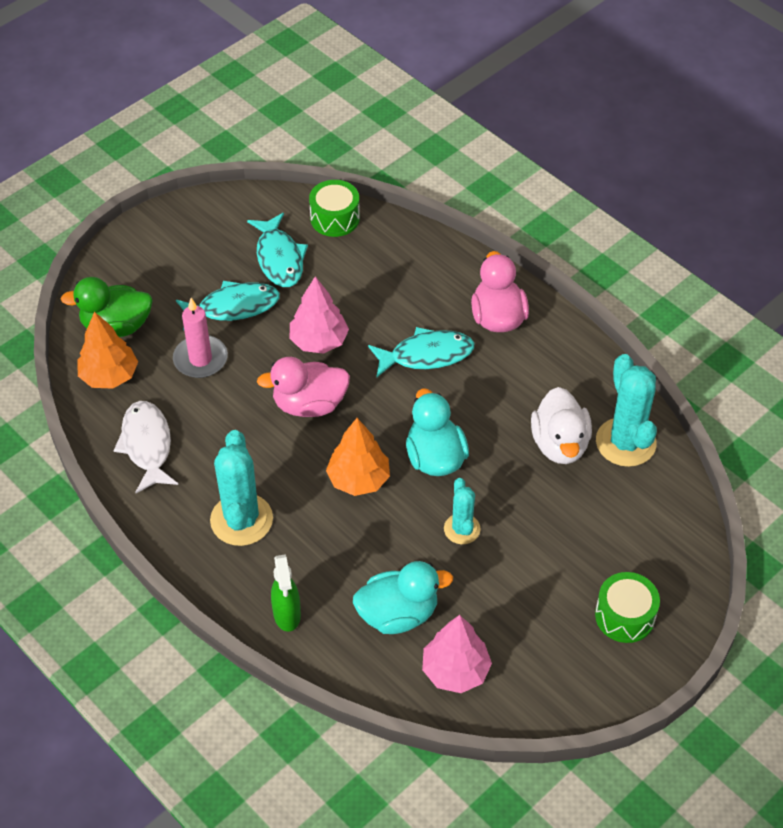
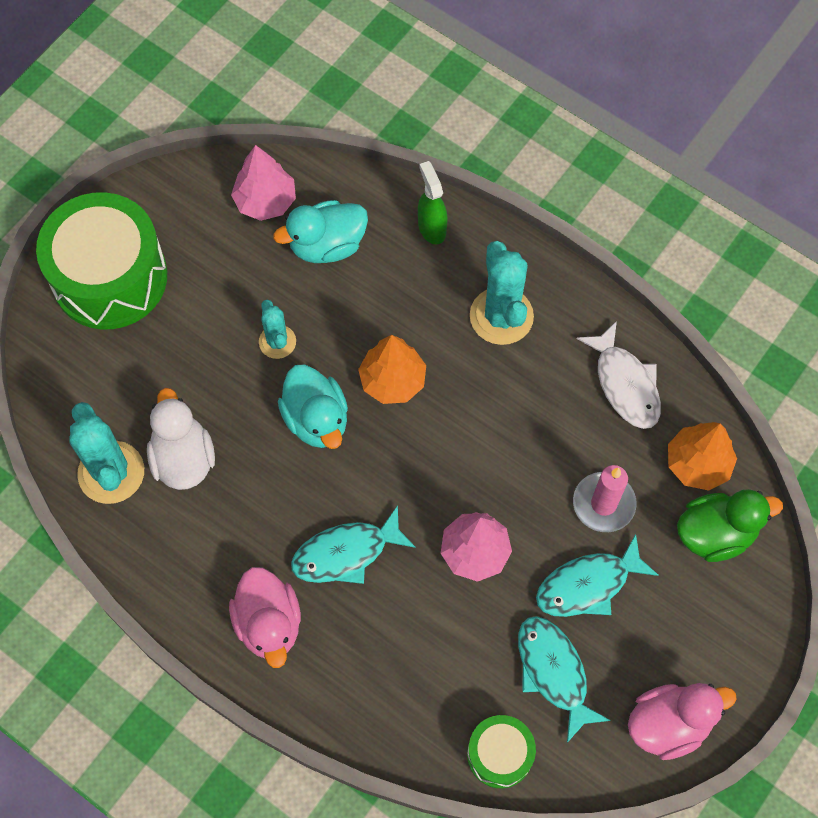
camera: 170 degrees right, 15 degrees up
pink duck [257,357,350,417] -> pink duck moved to [628,683,737,760]
green drum [595,572,660,643] -> green drum [36,192,167,330], size x1.98

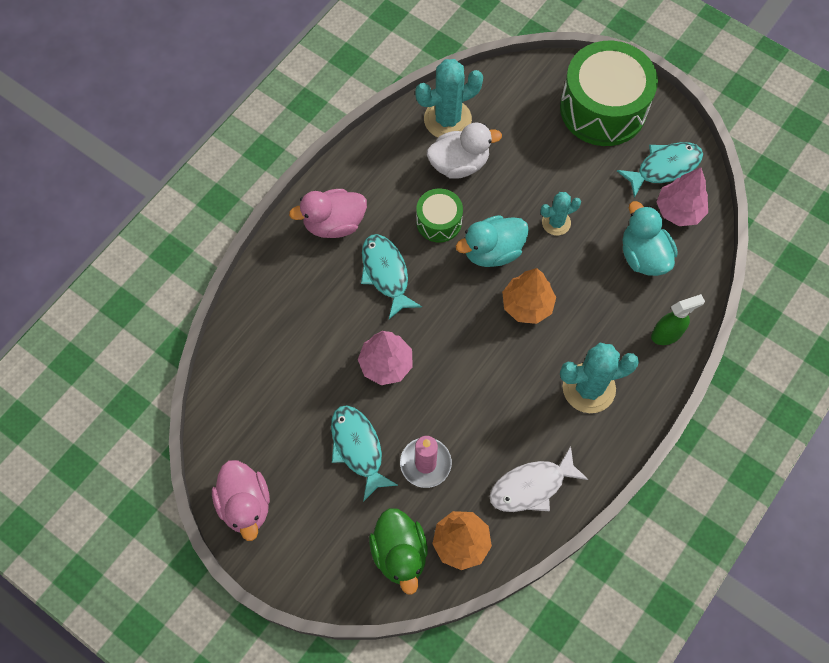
camera: 90 degrees right, 0 degrees up
green drum [467,715,536,788] -> green drum moved to [416,188,463,242]
turquoise fish [518,616,611,743] -> turquoise fish moved to [617,142,703,198]

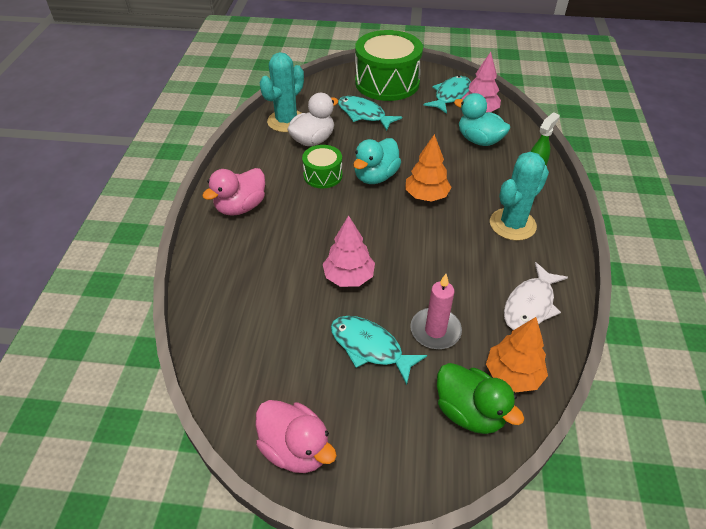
camera: 30 degrees left, 20 degrees down
turquoise fish [361,234,422,319] -> turquoise fish moved to [338,96,402,131]
turquoise cactus [540,192,581,235] -> none

